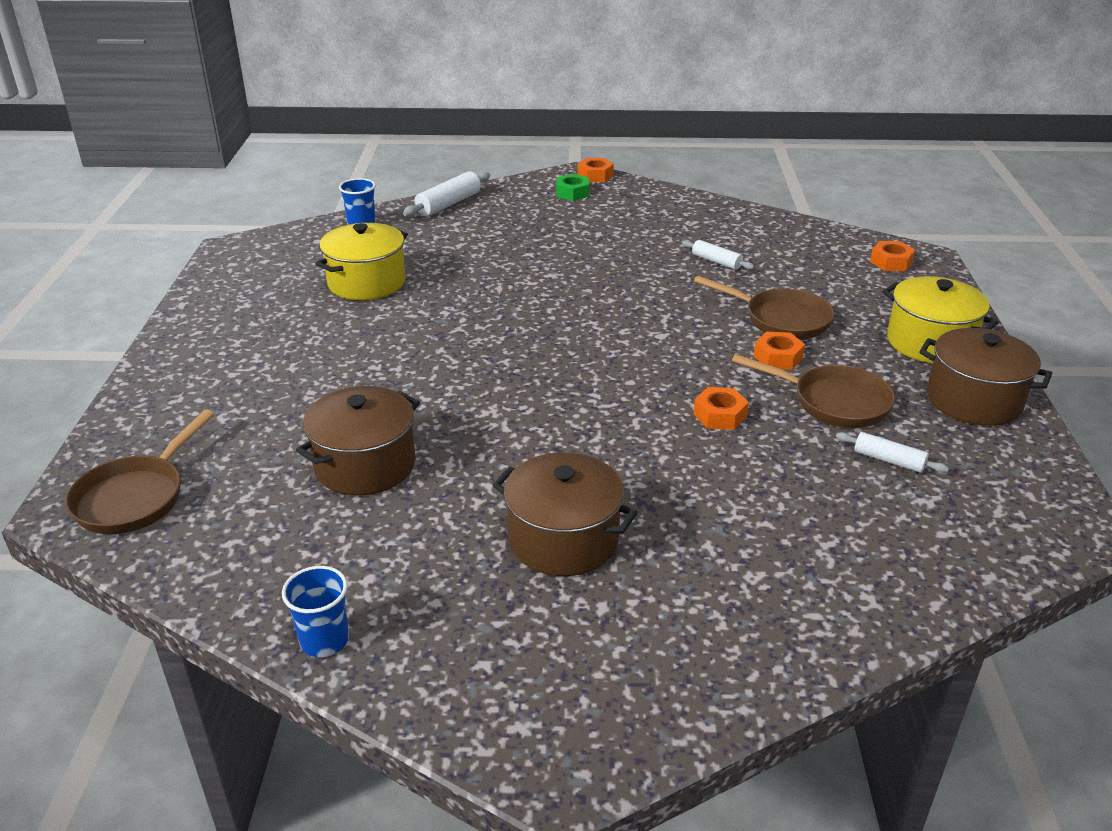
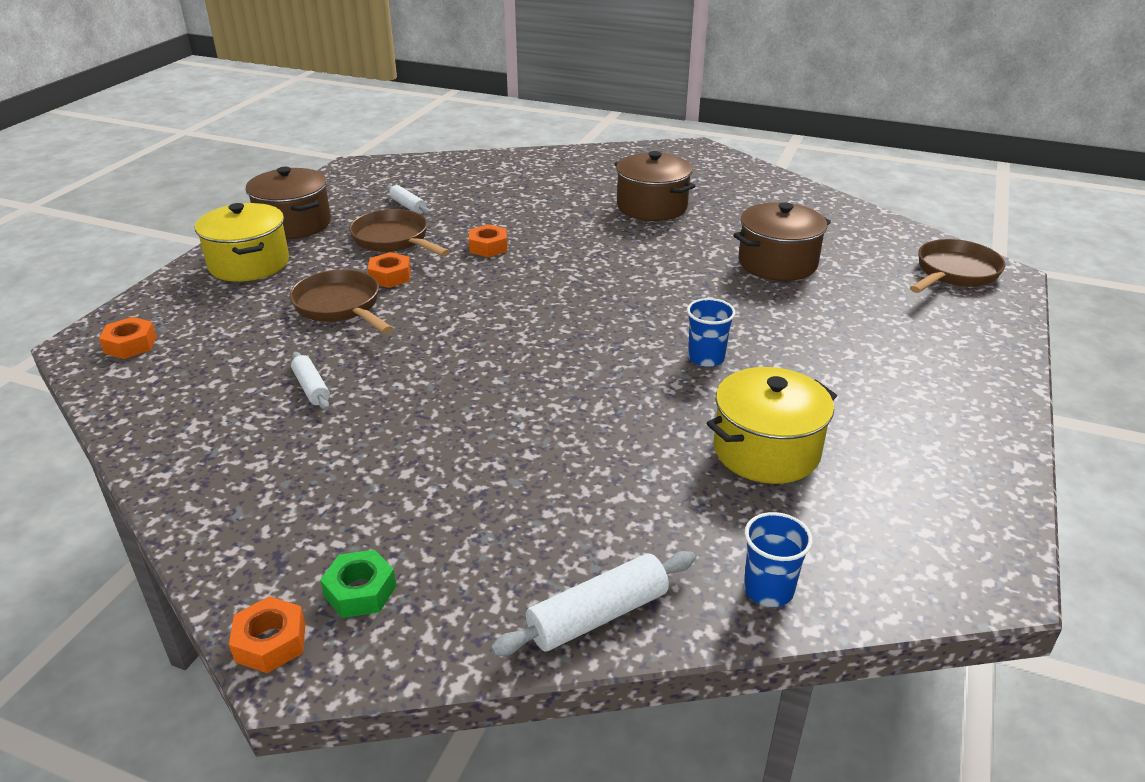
camera: 160 degrees left, 0 degrees up
blue cup [282,566,349,657] -> blue cup moved to [687,298,736,367]

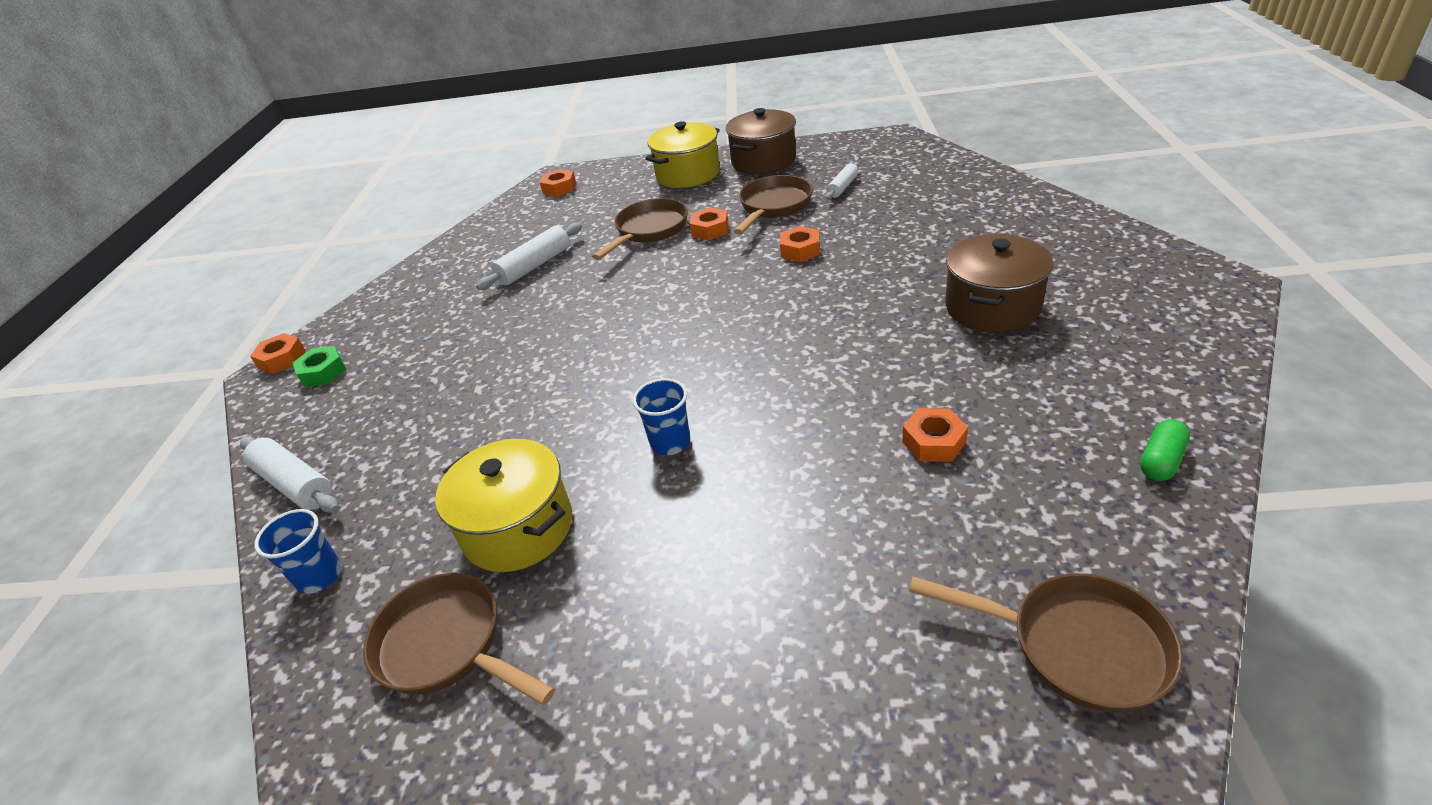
camera: 75 degrees right, 5 degrees up
white rolling pin [291,352,330,410] -> white rolling pin [476,223,582,290], size x1.60
brown pot [733,202,831,281] -> orange nut [902,408,968,462]
none -> brown pan [363,573,555,705]
none -> green capsule [1140,419,1190,481]

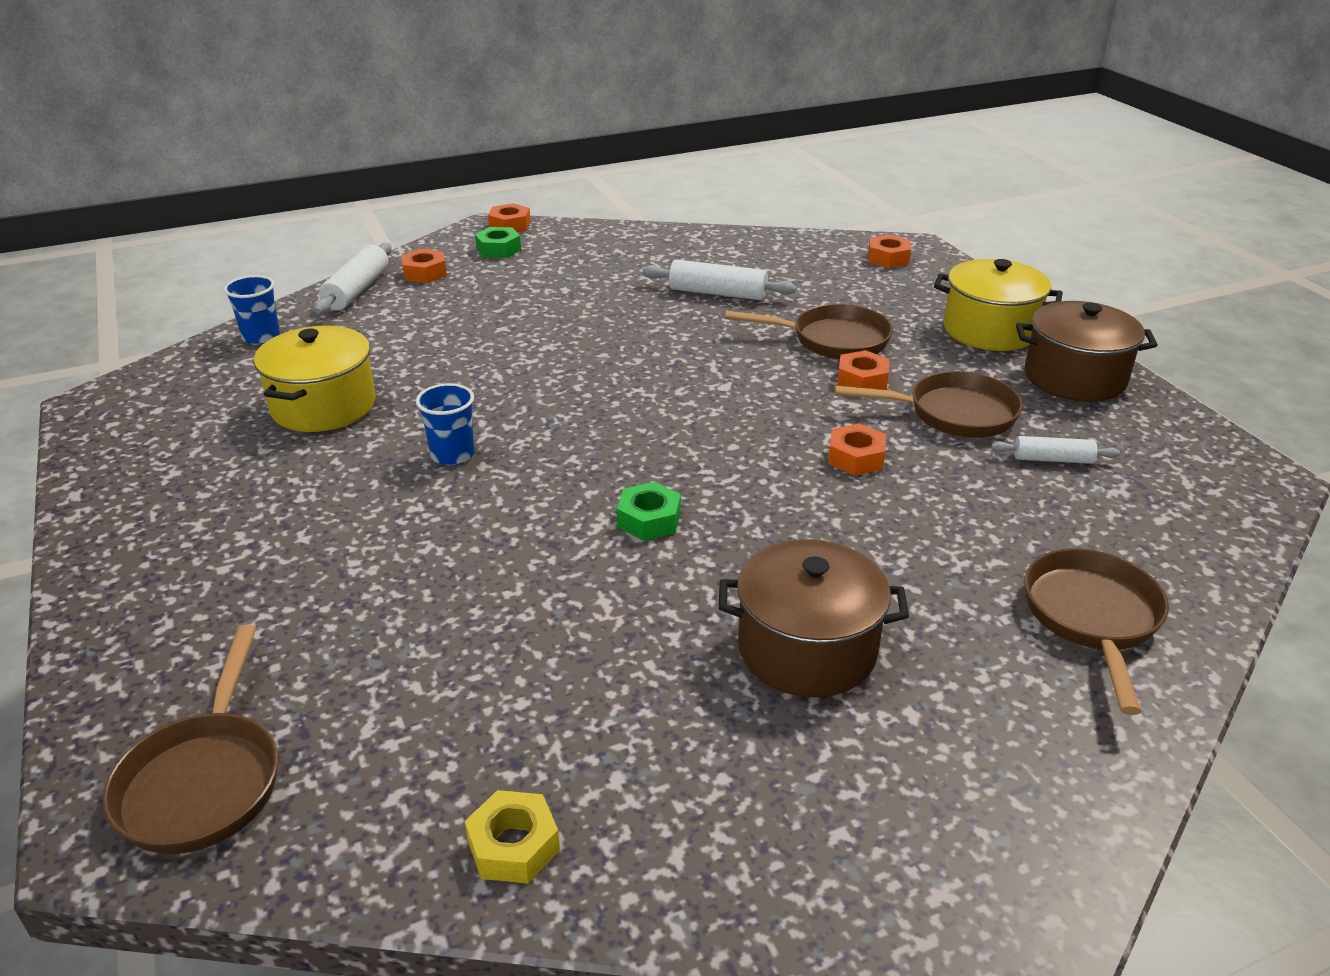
camera: 60 degrees right, 5 degrees down
brown pan [363,573,555,705] -> brown pan moved to [1024,548,1169,715]
orange nut [902,408,968,462] -> orange nut moved to [401,249,447,283]
green capsule [1140,419,1190,481] -> yellow nut [465,790,560,883]
none -> green nut [617,482,681,541]

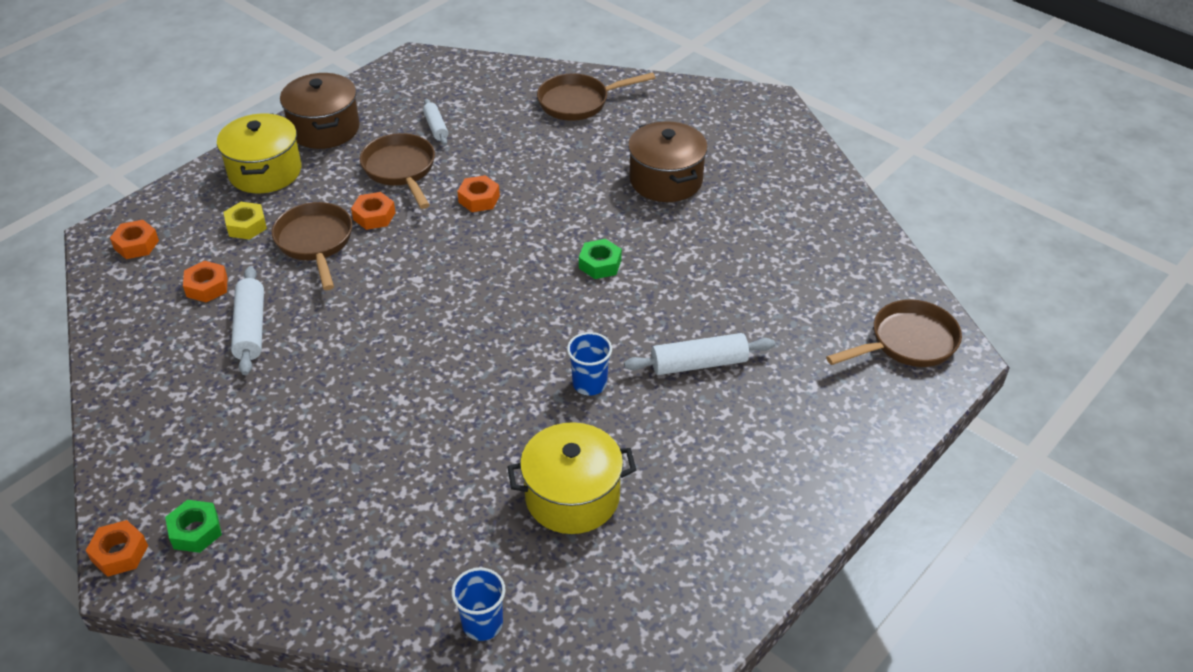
camera: 115 degrees left, 10 degrees up
white rolling pin [314,243,392,314] -> white rolling pin moved to [624,333,775,375]
orange nut [401,249,447,283] -> orange nut moved to [183,261,228,303]
yellow nut [465,790,560,883] -> yellow nut moved to [223,202,267,240]

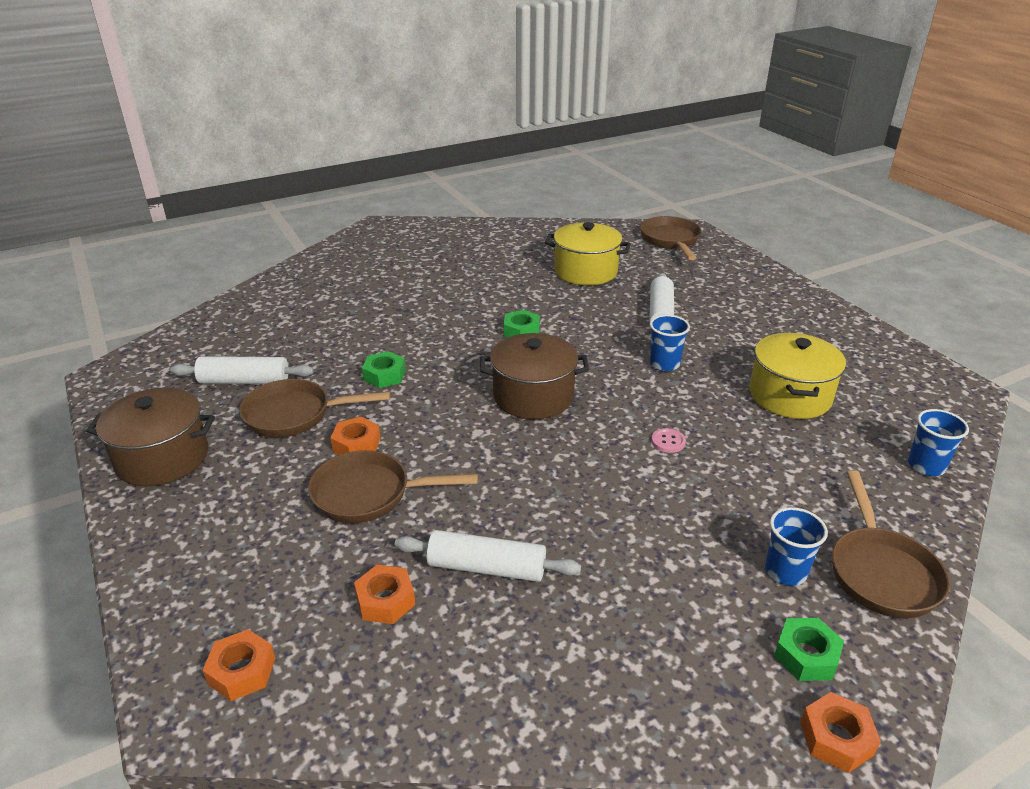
camera: 70 degrees left, 10 degrees down
yellow pot [217,114,301,193] -> yellow pot moved to [545,222,631,285]
yellow nut [223,202,267,240] -> none
white rolling pin [423,99,448,145] -> white rolling pin [170,356,314,384], size x1.60
orange nut [457,175,500,212] -> green nut [362,351,406,388]
brown pan [537,72,655,121] -> brown pan moved to [832,470,950,618]
brown pot [628,121,708,202] -> brown pot moved to [480,333,589,419]
none -> pink button [651,428,686,453]
none -> blue cup [765,507,828,586]

